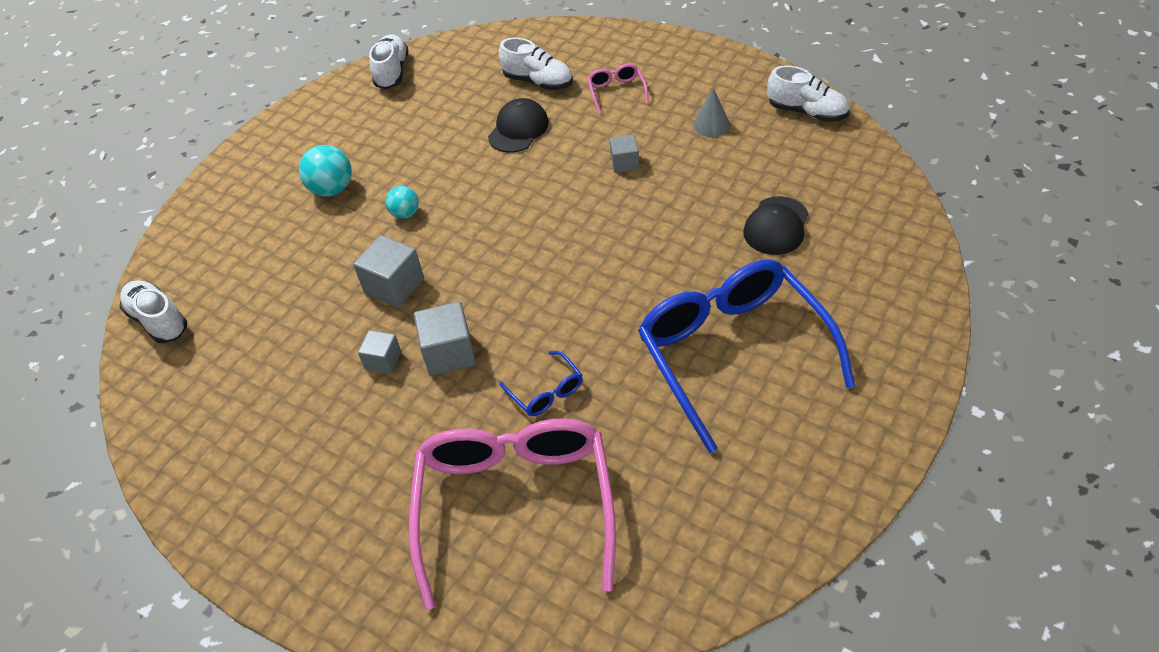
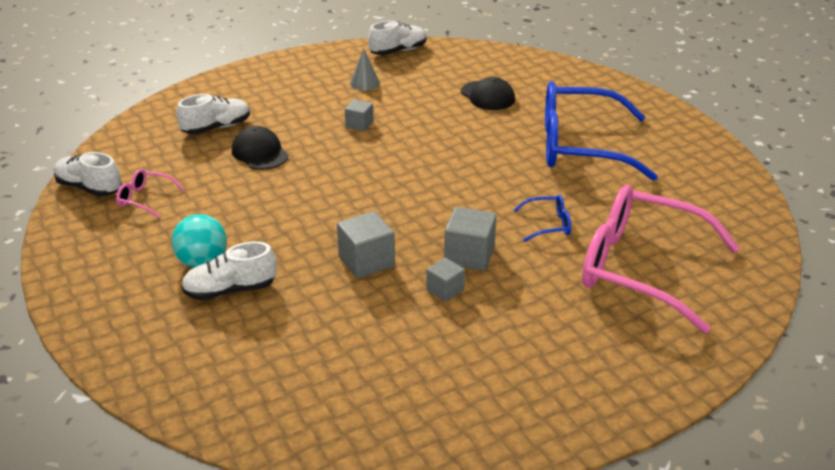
camera: 65 degrees left, 15 degrees down
white shoe [120,280,187,343] -> white shoe moved to [181,242,276,300]
turquoise ball [385,186,419,219] -> none
pink glasses [588,64,649,114] -> pink glasses moved to [116,169,184,217]

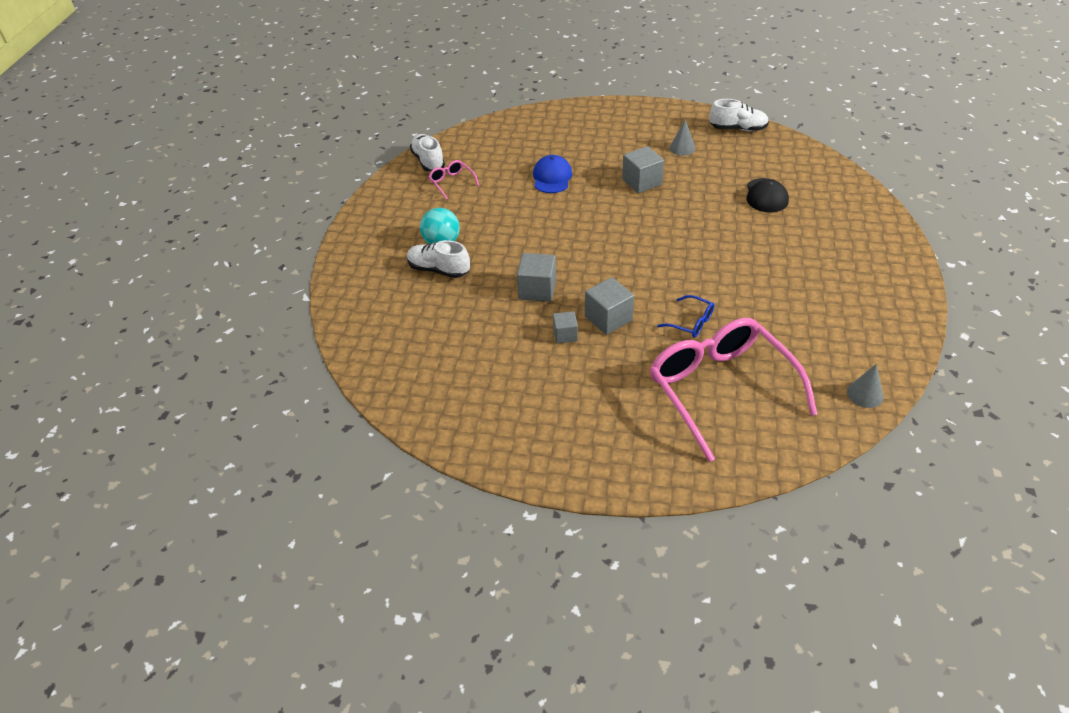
camera: 40 degrees right, 10 degrees up
white shoe [176,94,250,134] -> none
black cap [232,126,289,170] -> blue cap [533,155,572,193]
grey cube [345,99,374,131] -> grey cube [622,146,664,193], size x1.63
blue glasses [545,81,658,181] -> none
none -> grey cone [847,364,884,408]

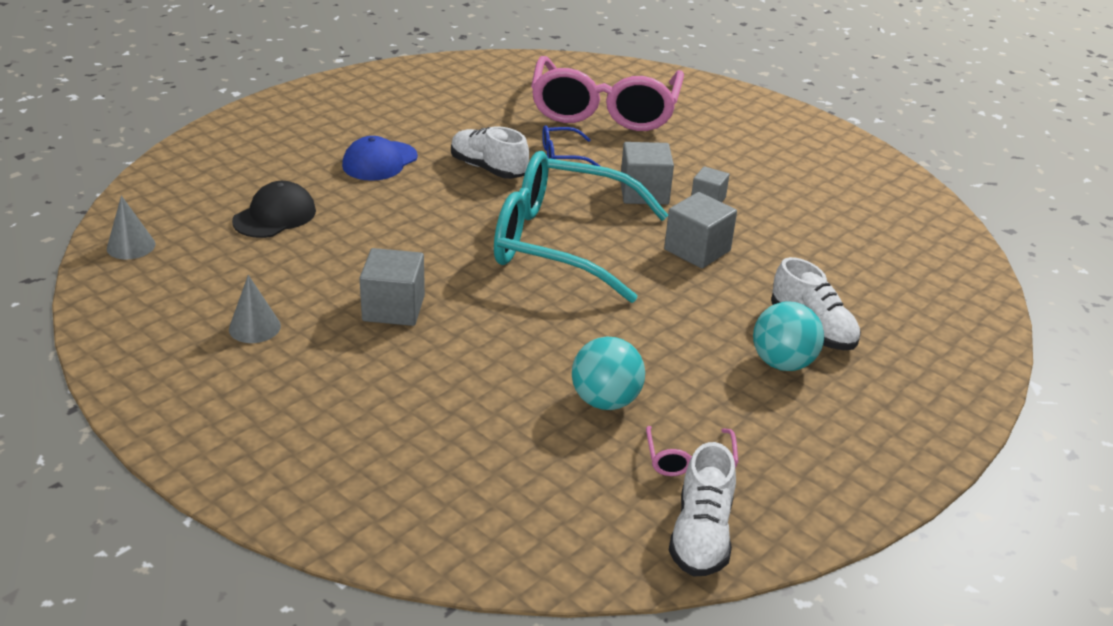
camera: 150 degrees left, 10 degrees down
blue cap [533,155,572,193] -> blue cap moved to [342,136,418,181]
blue glasses [657,295,714,338] -> blue glasses turned 75 degrees counterclockwise [542,125,600,166]
white shoe [709,99,769,131] -> white shoe moved to [451,126,529,179]
grey cone [847,364,884,408] -> grey cone moved to [107,196,156,260]
none -> turquoise glasses [494,151,668,303]
none -> turquoise ball [572,337,645,410]

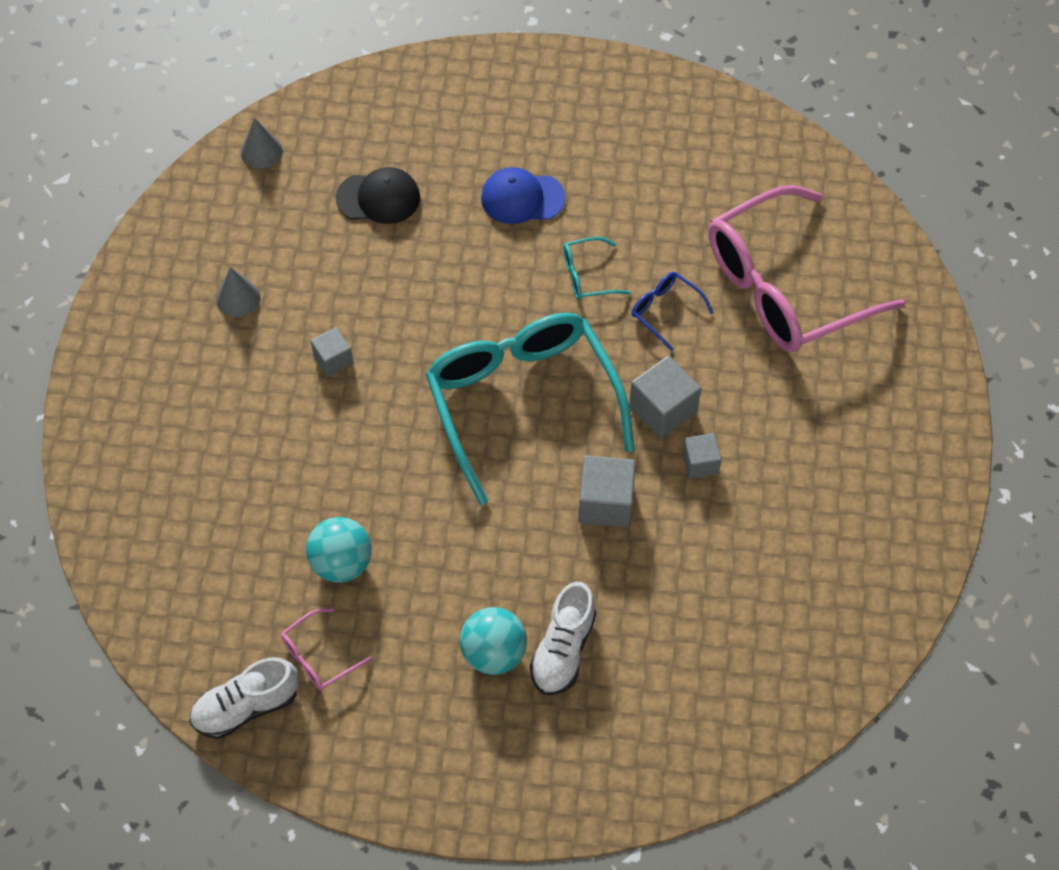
camera: 55 degrees right, 25 degrees up
grey cube [359,248,425,326] -> grey cube [311,327,353,377], size x0.61
white shoe [451,126,529,179] -> turquoise glasses [564,237,631,300]

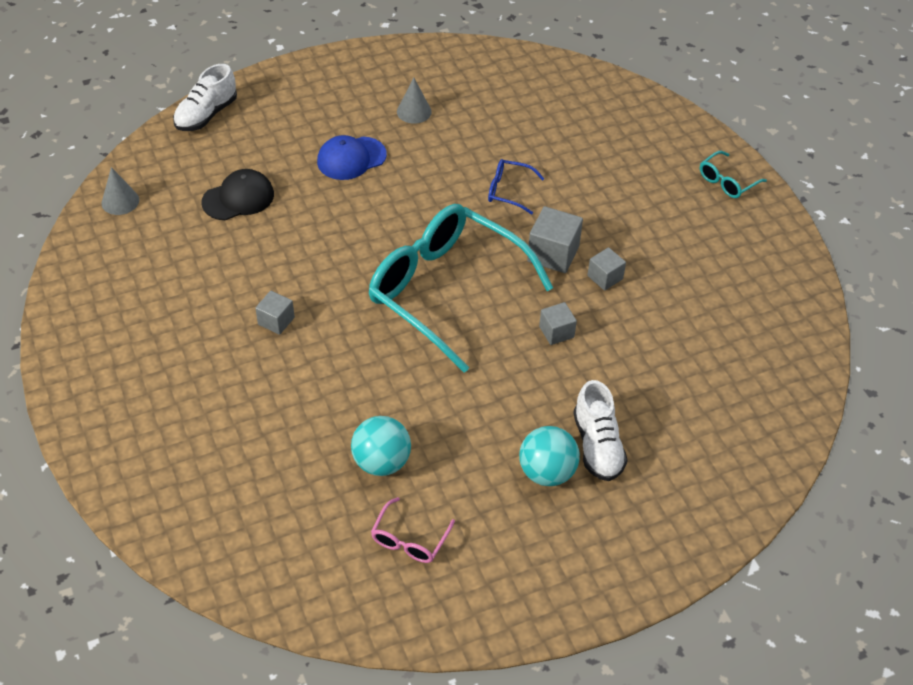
camera: 30 degrees left, 10 degrees down
white shoe [190,657,299,739] -> white shoe moved to [173,64,237,131]
grey cone [216,267,261,317] -> grey cone moved to [397,78,432,124]
turquoise glasses [564,237,631,300] -> turquoise glasses moved to [700,151,767,198]
grey cube [578,456,636,527] -> grey cube [539,302,577,345], size x0.61
pink glasses [709,185,906,353] -> none

